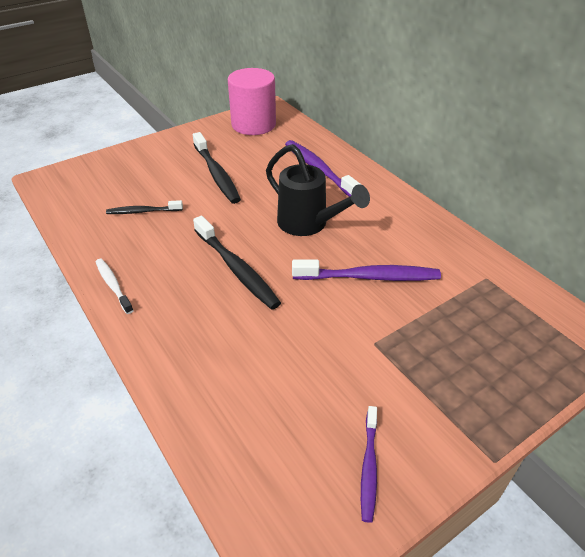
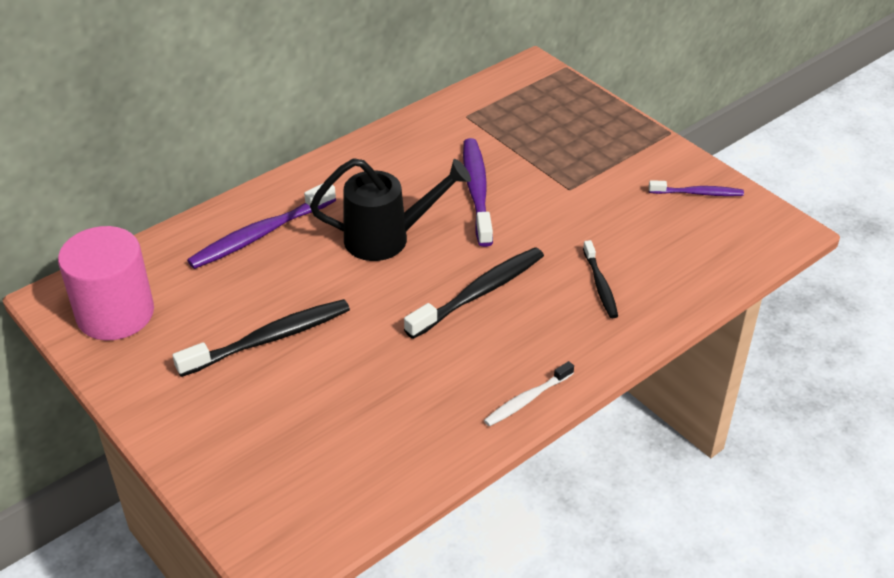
camera: 95 degrees left, 0 degrees up
black toothbrush [106,200,183,214] -> black toothbrush moved to [583,240,618,318]
black watering can [266,144,370,236] -> black watering can turned 45 degrees clockwise [310,158,471,261]

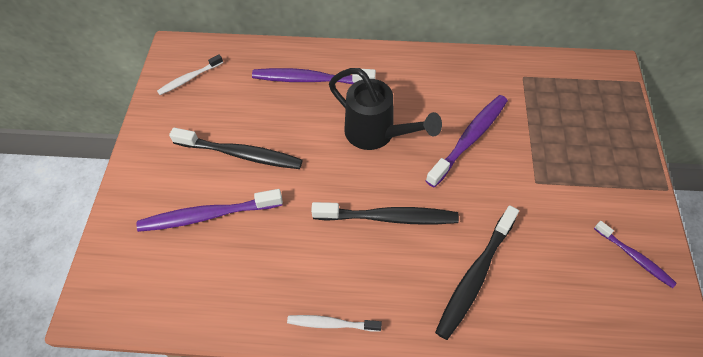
camera: 45 degrees right, 15 degrees up
pink cylinder [58,226,154,340] -> white toothbrush [157,54,223,95]
black toothbrush [583,240,618,318] -> black toothbrush [435,205,519,340], size x1.71
none -> purple toothbrush [137,189,283,232]

